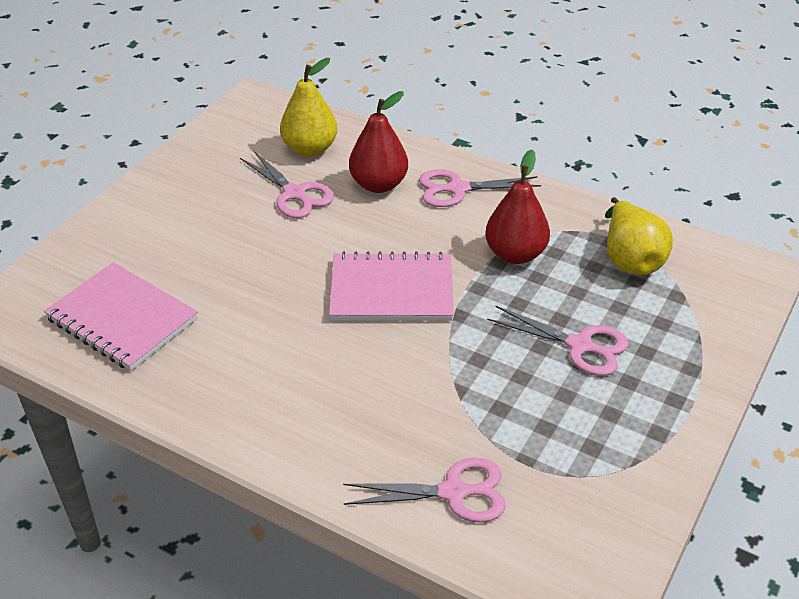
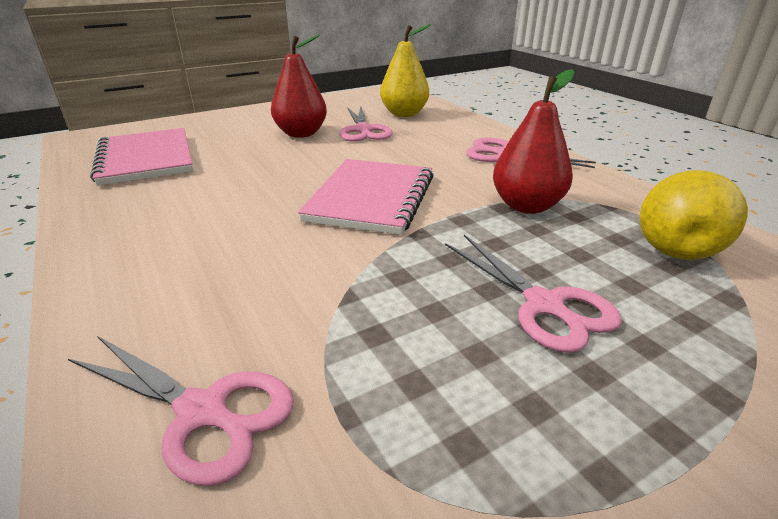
camera: 30 degrees right, 10 degrees down
pink notebook [329,251,454,321] -> pink notebook turned 75 degrees clockwise [298,159,434,235]
red pear [349,91,408,193] -> red pear moved to [271,34,327,138]

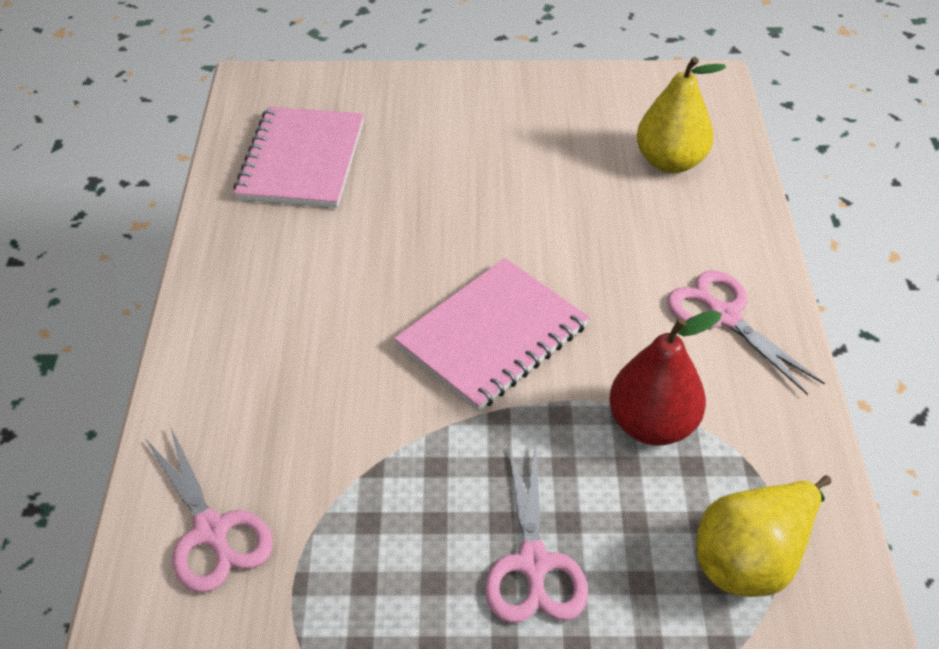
camera: 30 degrees right, 15 degrees up
red pear [271,34,327,138] -> none
pink scissors [339,107,393,142] -> none

